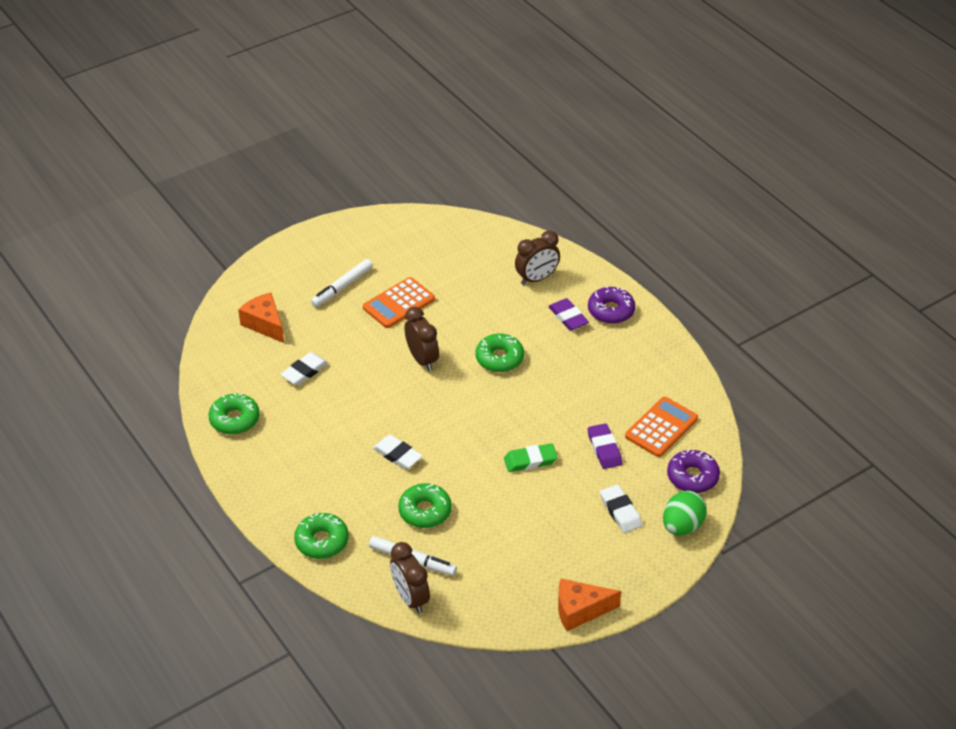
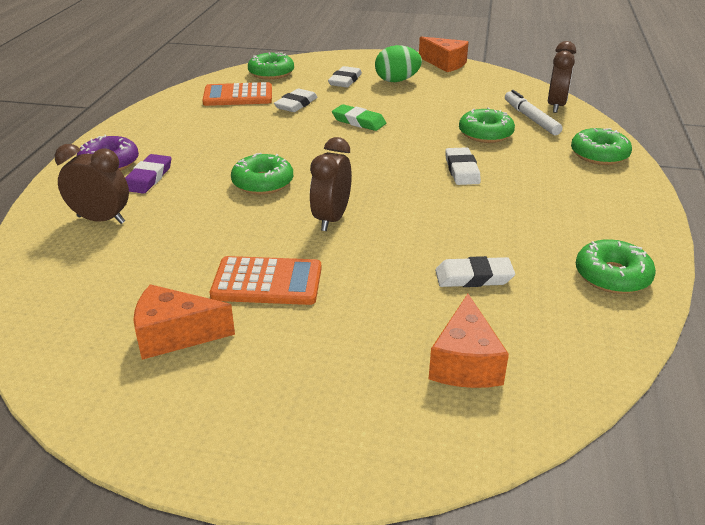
camera: 135 degrees left, 10 degrees down
white marker [311,259,373,307] -> none
purple eraser [588,423,622,469] -> white eraser [274,88,318,112]
green egg [663,491,707,536] -> green egg moved to [375,45,422,82]
purple donut [667,450,720,493] -> green donut [248,52,294,80]
none -> orange cheese [134,284,235,360]

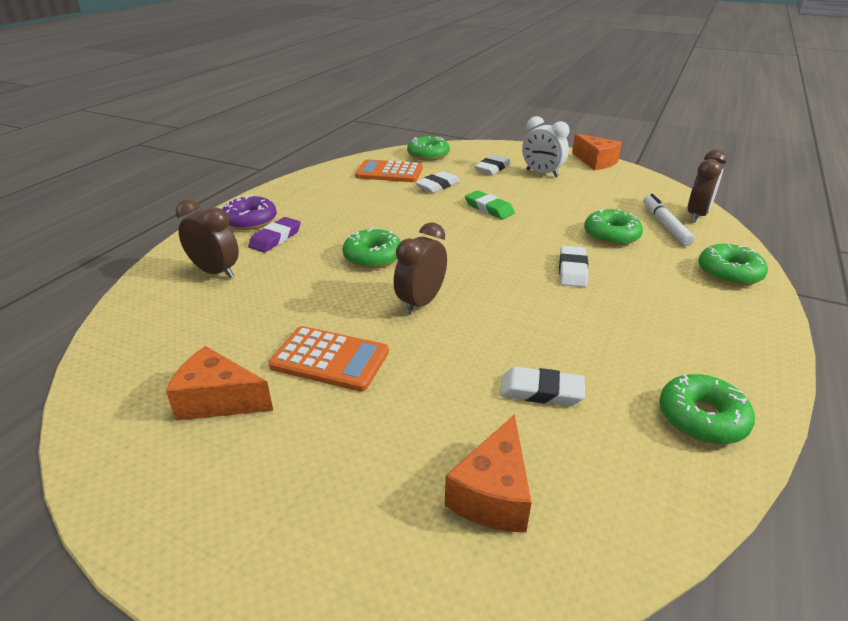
camera: 15 degrees right, 0 degrees up
green egg [375,45,422,82] -> white clock [522,116,569,177]

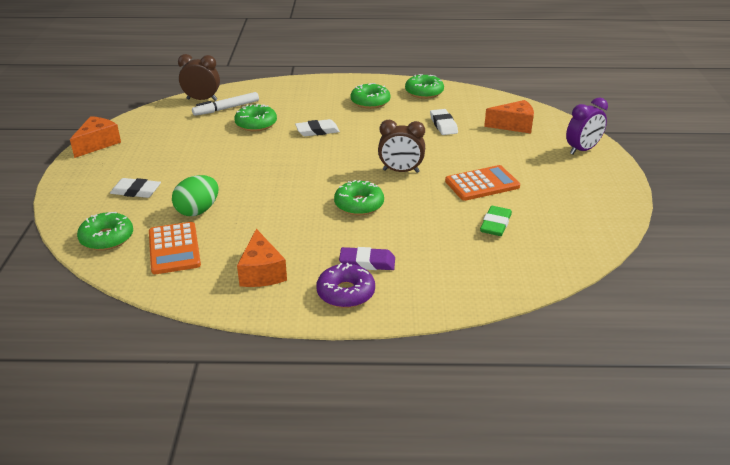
camera: 115 degrees left, 0 degrees up
orange cheese [166,346,273,421] -> orange cheese moved to [237,229,287,287]
brown clock [176,199,239,278] -> none
orange calculator [269,326,389,392] -> orange calculator turned 75 degrees clockwise [445,165,520,201]
white eraser [415,171,460,193] -> green egg [172,175,219,216]
green eraser [465,190,515,219] -> green eraser moved to [480,206,512,236]
white clock [522,116,569,177] -> none
green donut [698,244,768,286] -> green donut moved to [351,83,390,109]
none -> purple clock [566,98,608,155]

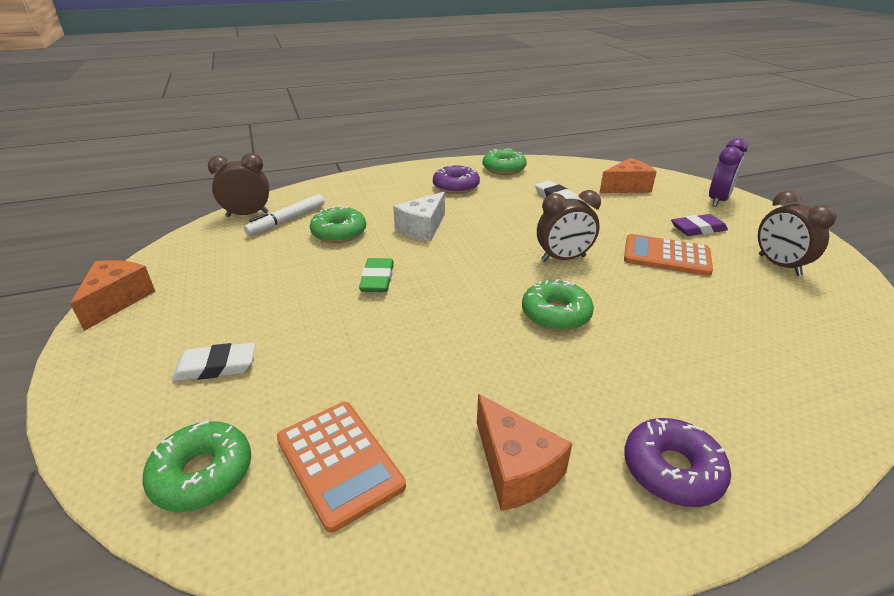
camera: 20 degrees left, 0 degrees up
green egg [172,175,219,216] -> none
white eraser [295,119,340,136] -> white cheese [393,192,445,241]
purple eraser [339,247,395,270] -> purple eraser moved to [671,214,728,236]
green donut [351,83,390,109] -> purple donut [433,164,480,194]
orange calculator [445,165,520,201] -> orange calculator turned 120 degrees counterclockwise [624,234,713,276]
green eraser [480,206,512,236] -> green eraser moved to [359,258,394,292]
none -> brown clock [758,190,836,276]

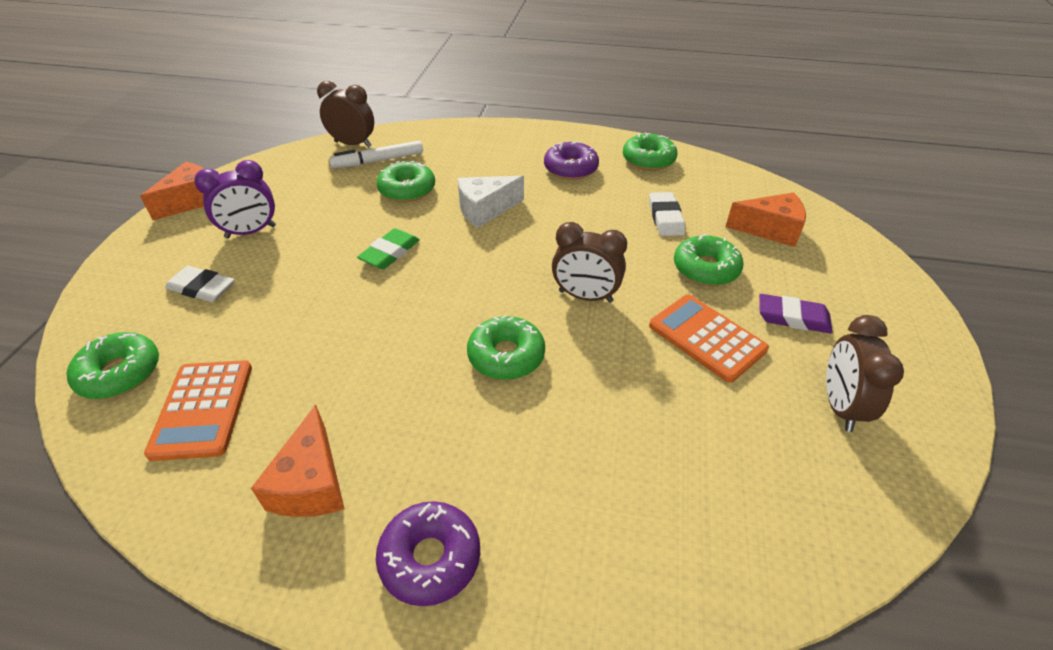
camera: 30 degrees right, 10 degrees up
purple clock [709,138,748,207] -> purple clock moved to [194,160,276,238]
none -> green donut [674,234,744,286]

